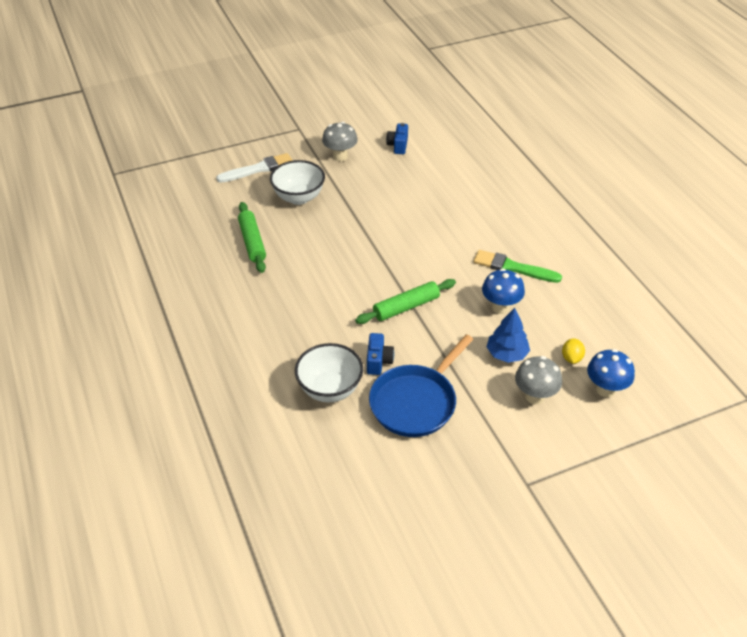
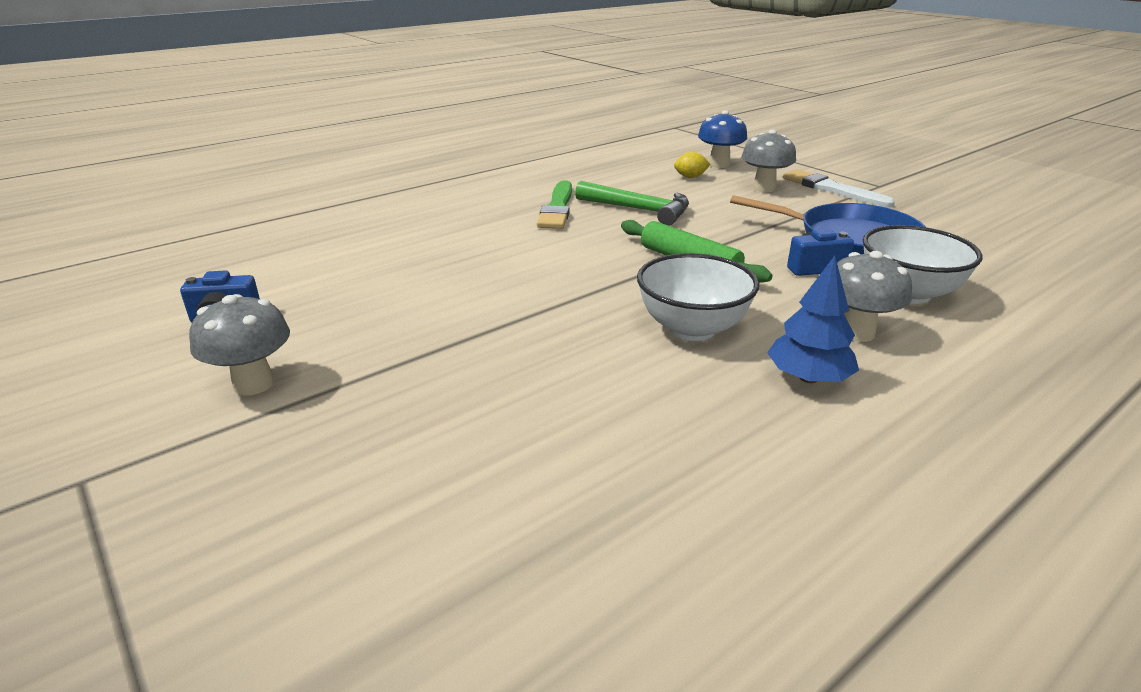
camera: 105 degrees left, 15 degrees down
white brush [216,153,293,183] -> white brush moved to [783,169,895,208]
green rolling pin [238,202,266,273] -> none
white bowl [270,160,325,205] -> white bowl moved to [637,253,759,341]
blue mushroom [482,268,525,314] -> green hammer [575,181,689,226]
blue tree [487,308,530,363] -> blue tree moved to [767,256,859,383]
none -> grey mushroom [837,251,912,342]

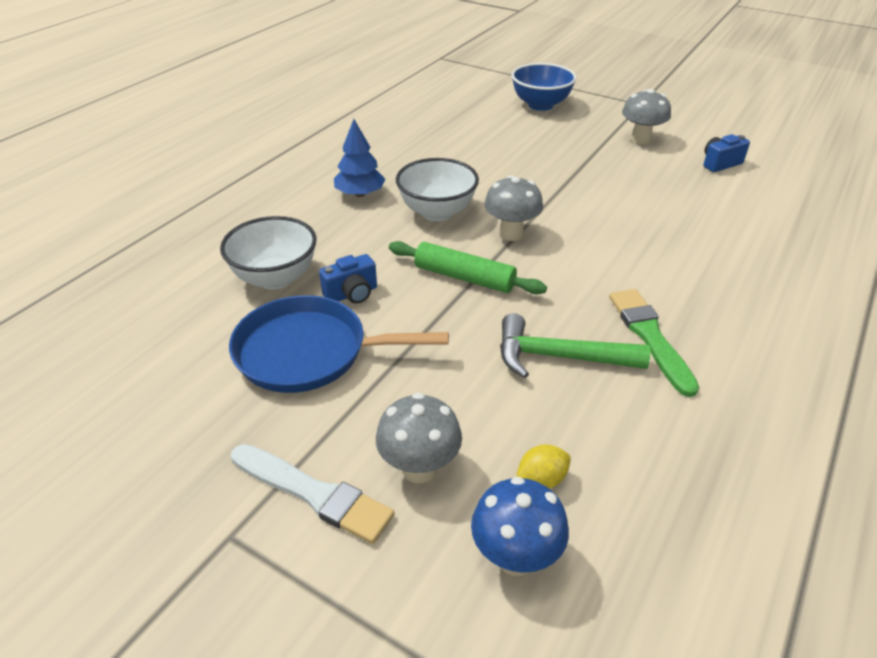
camera: 160 degrees right, 10 degrees up
grey mushroom [837,251,912,342] -> grey mushroom moved to [484,175,543,241]
none -> blue bowl [511,63,577,111]

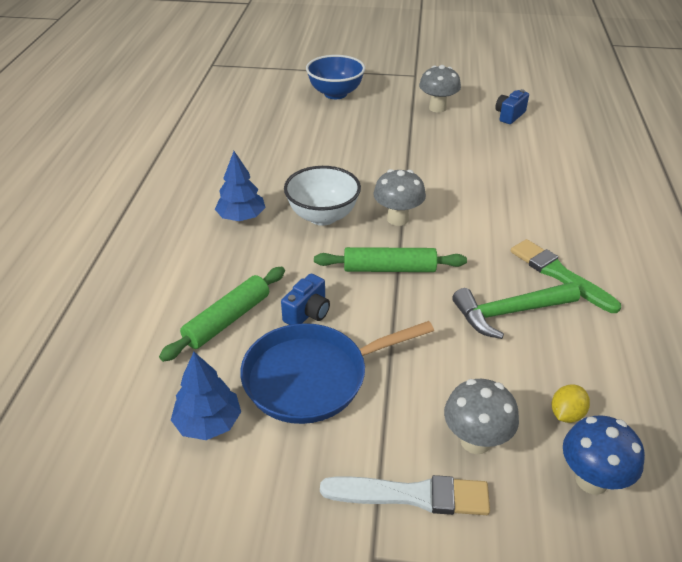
camera: 25 degrees left, 0 degrees up
white bowl [220,216,317,290] -> green rolling pin [159,267,285,362]
none -> blue tree [171,352,241,440]

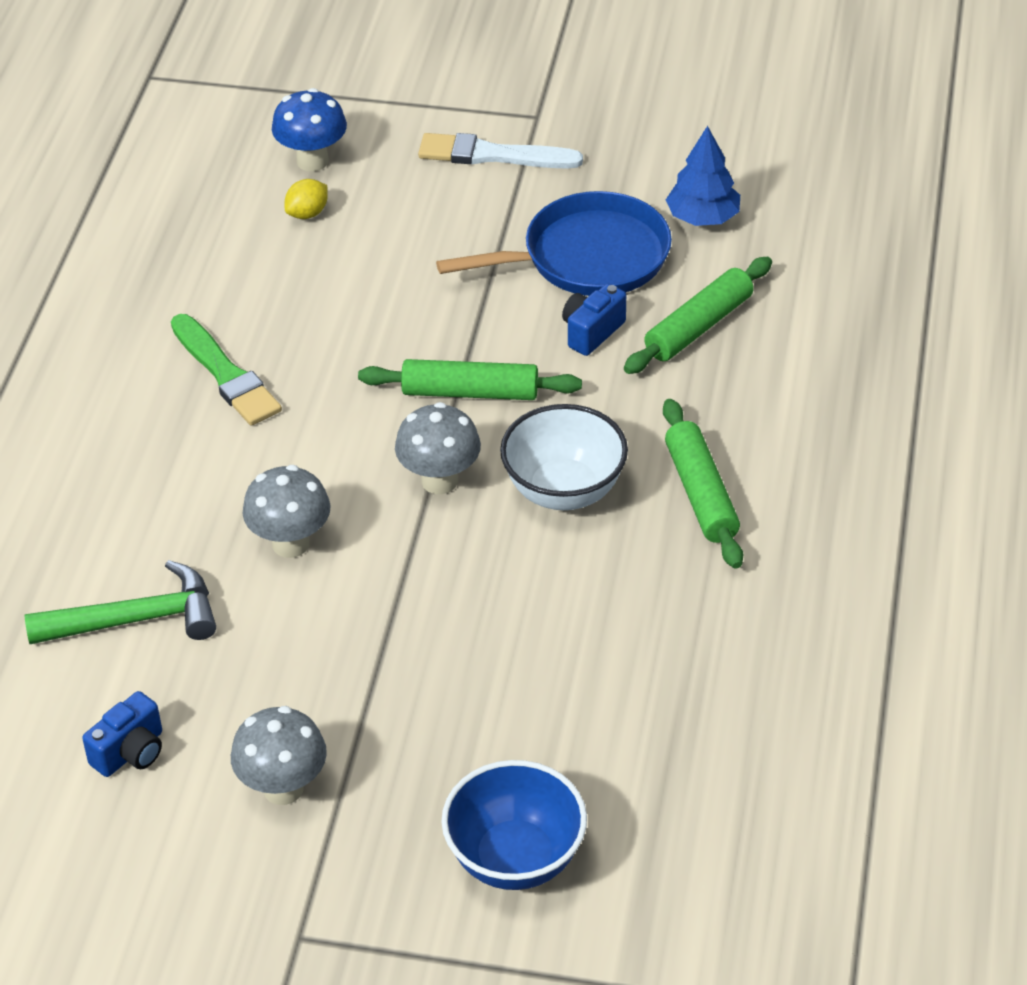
camera: 175 degrees left, 5 degrees up
blue tree [215,151,266,221] -> green rolling pin [663,399,743,569]
grey mushroom [444,379,519,454] -> grey mushroom moved to [242,465,330,558]
green hammer [452,282,580,339] -> green hammer moved to [25,560,216,644]

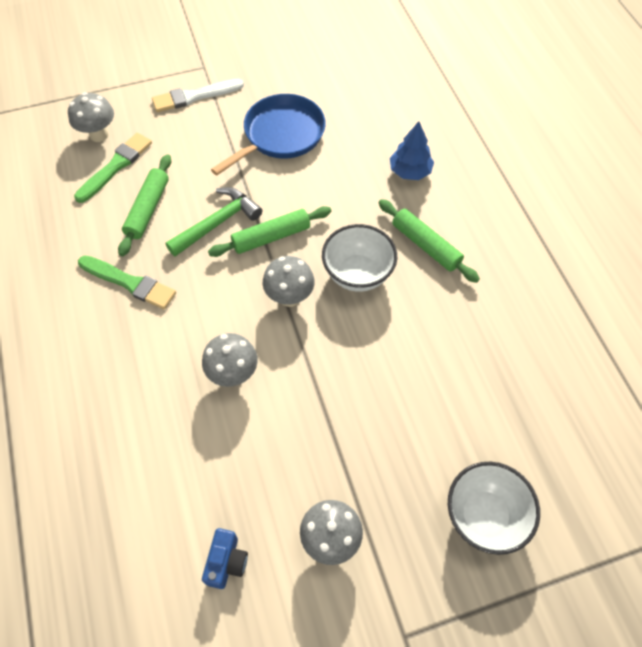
camera: 30 degrees left, 15 degrees up
green hammer [25,560,216,644] -> green hammer moved to [165,187,262,257]
blue mushroom [272,88,347,171] -> grey mushroom [68,92,114,142]
yellow lemon [284,179,328,219] -> green brush [74,133,152,203]
blue bowl [441,760,587,890] -> white bowl [448,462,540,555]
blue camera [562,284,626,356] -> none
green rolling pin [624,257,772,374] -> green rolling pin moved to [118,154,171,256]
blue tree [666,126,740,226] -> blue tree moved to [390,122,434,180]

